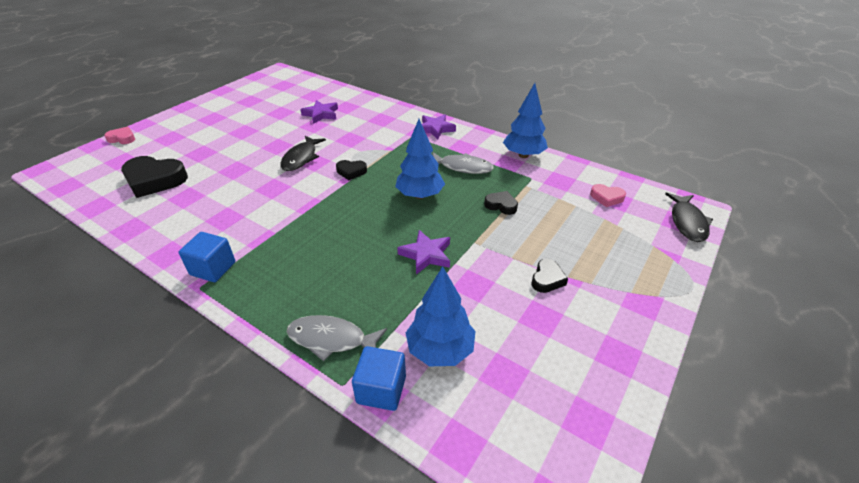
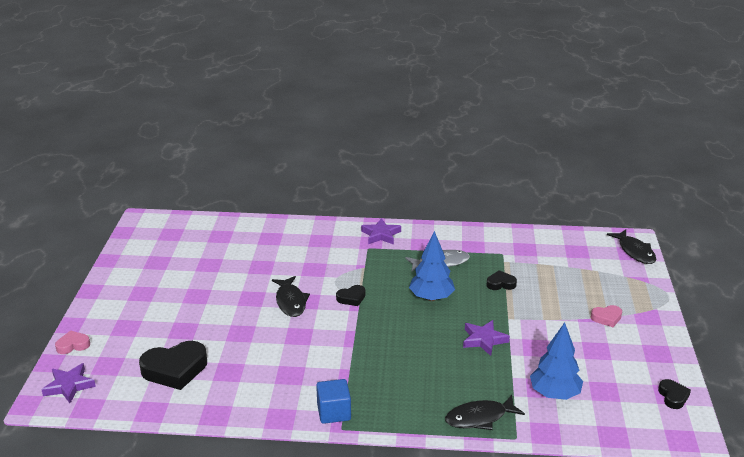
camera: 30 degrees left, 10 degrees down
grey fish [287,315,387,362] -> black fish [445,395,525,430]
purple star [300,100,338,124] -> purple star moved to [42,363,96,403]
blue cube [352,346,406,411] -> none
blue tree [503,83,548,158] -> none
black heart [532,259,568,293] -> black heart moved to [658,379,691,409]
pink heart [590,184,626,207] -> pink heart moved to [591,305,622,327]

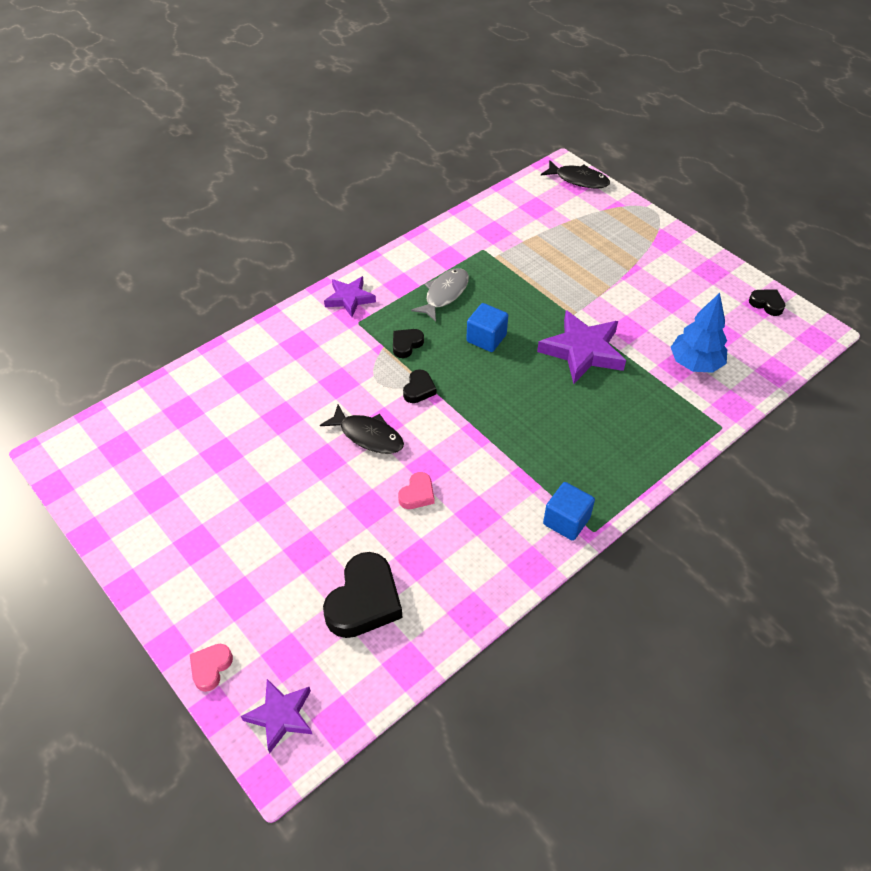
camera: 45 degrees left, 20 degrees up
blue tree [409,231,455,301] -> blue cube [466,303,508,352]
black fish [445,395,525,430] -> none
purple star [463,320,510,356] -> purple star [537,310,626,384], size x1.62
black heart [486,270,517,290] -> black heart moved to [393,329,424,358]
pink heart [591,305,622,327] -> pink heart moved to [398,472,434,509]

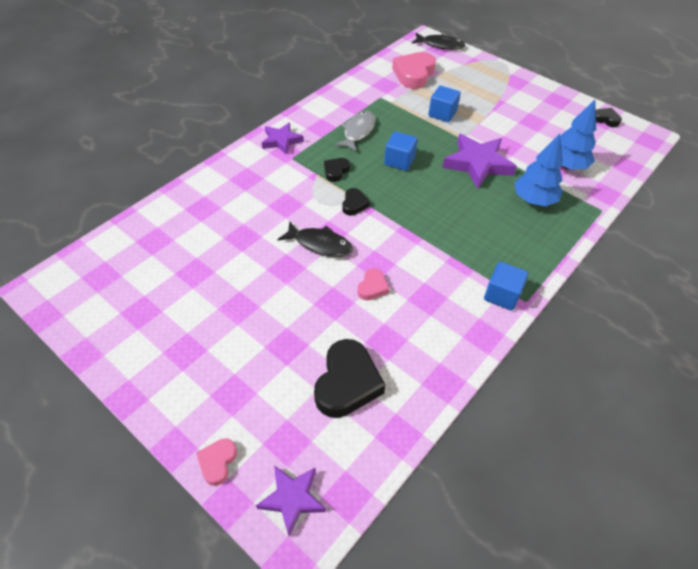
camera: 10 degrees left, 0 degrees up
none -> pink heart [392,52,436,89]
none -> blue cube [428,86,461,122]
none -> blue tree [514,133,563,206]

